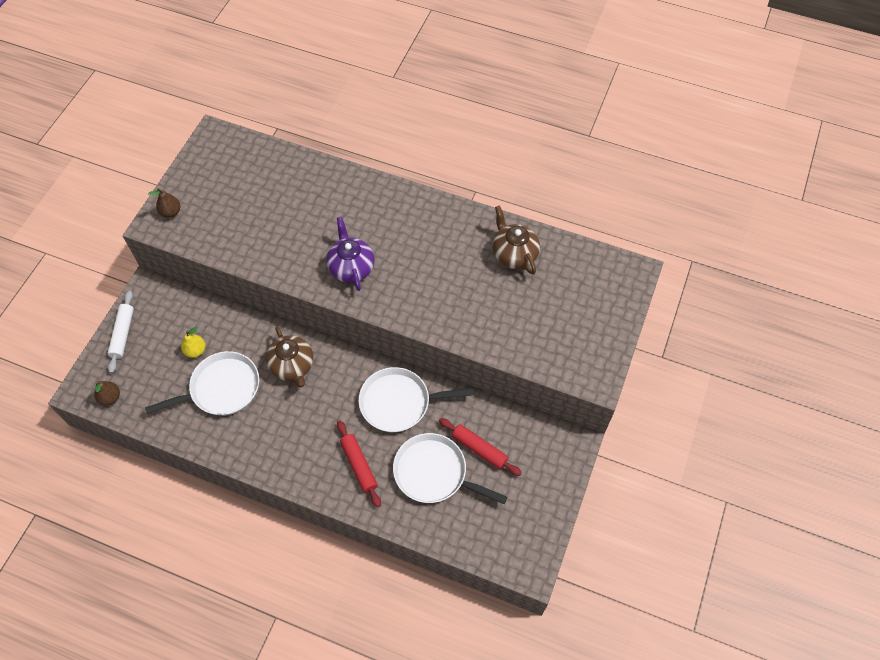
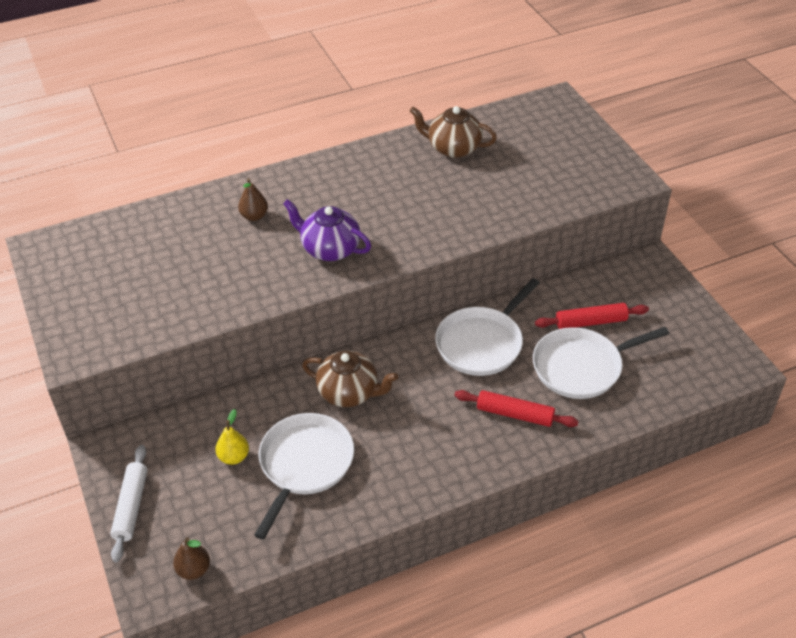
camera: 45 degrees left, 15 degrees down
white rolling pin [107,290,134,373] -> white rolling pin turned 45 degrees clockwise [110,445,147,562]
brown pear [148,188,180,218] -> brown pear moved to [238,178,268,221]

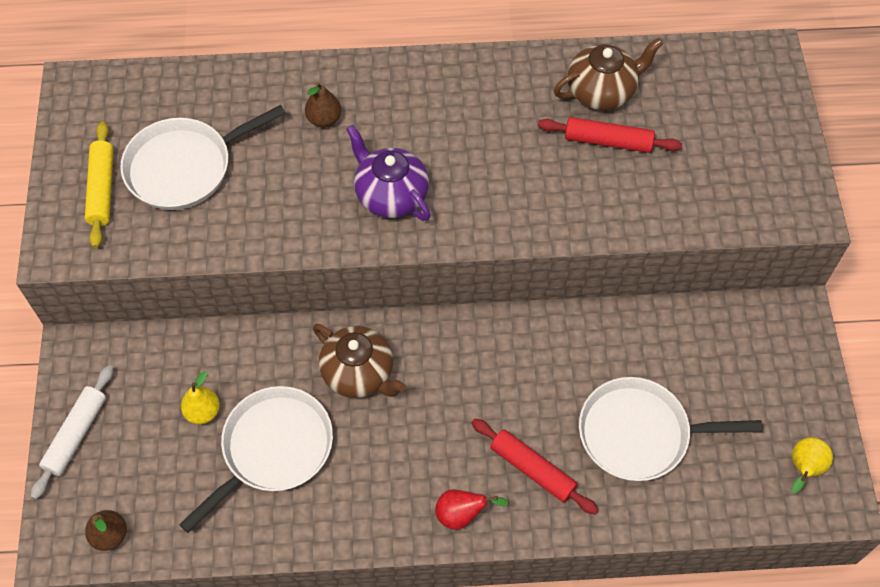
camera: 20 degrees right, 15 degrees up
brown teapot [409,106,497,158] -> brown teapot turned 120 degrees clockwise [554,38,663,110]
white pan [435,278,540,376] -> white pan moved to [120,105,286,210]
red rolling pin [535,303,649,329] -> red rolling pin moved to [538,117,682,153]
none -> yellow rolling pin [85,121,113,248]
none -> red pear [435,489,509,530]
none -> yellow pear [791,437,833,493]

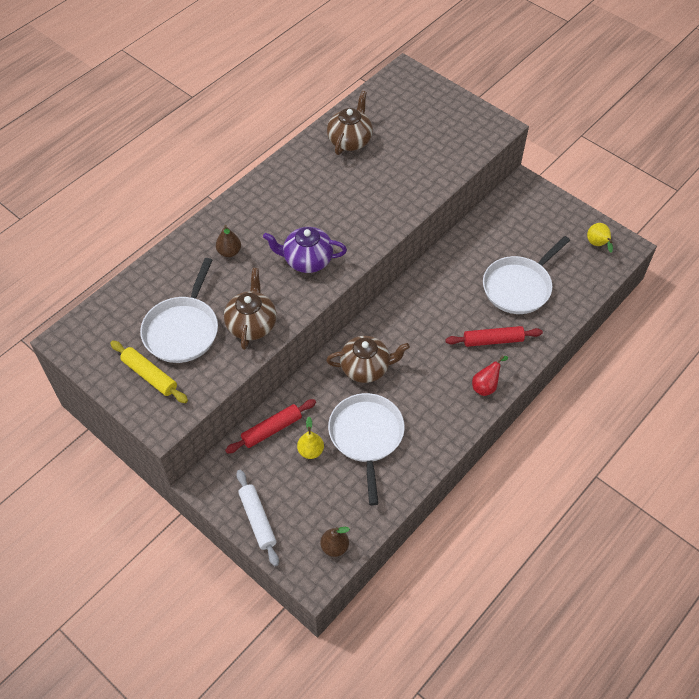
camera: 45 degrees left, 5 degrees down
red rolling pin [538,117,682,153] -> red rolling pin moved to [225,399,316,454]
none -> brown teapot [224,268,277,350]

